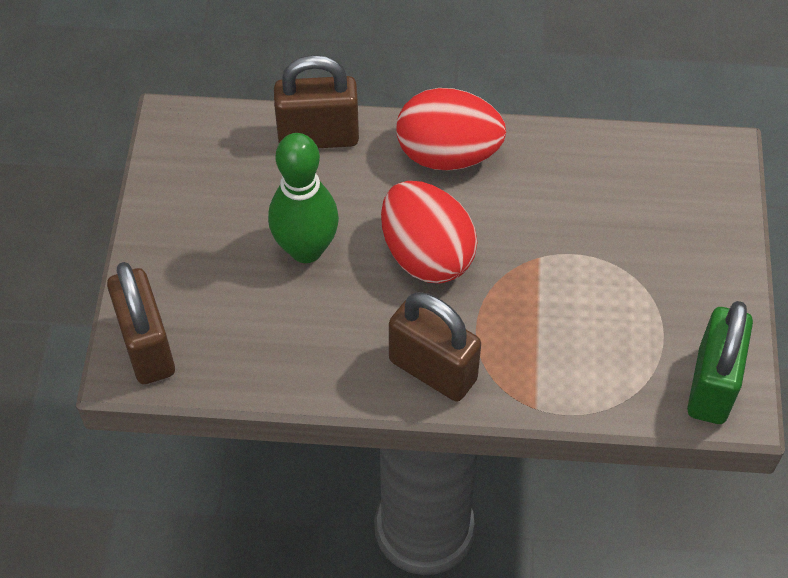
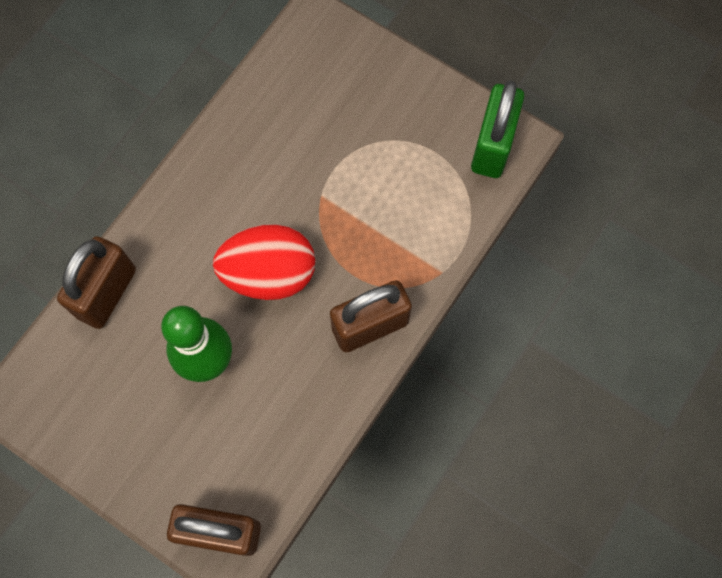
camera: 60 degrees left, 15 degrees up
red egg [397,88,506,171] -> none
green padlock [687,301,753,424] -> green padlock turned 60 degrees clockwise [471,80,524,178]

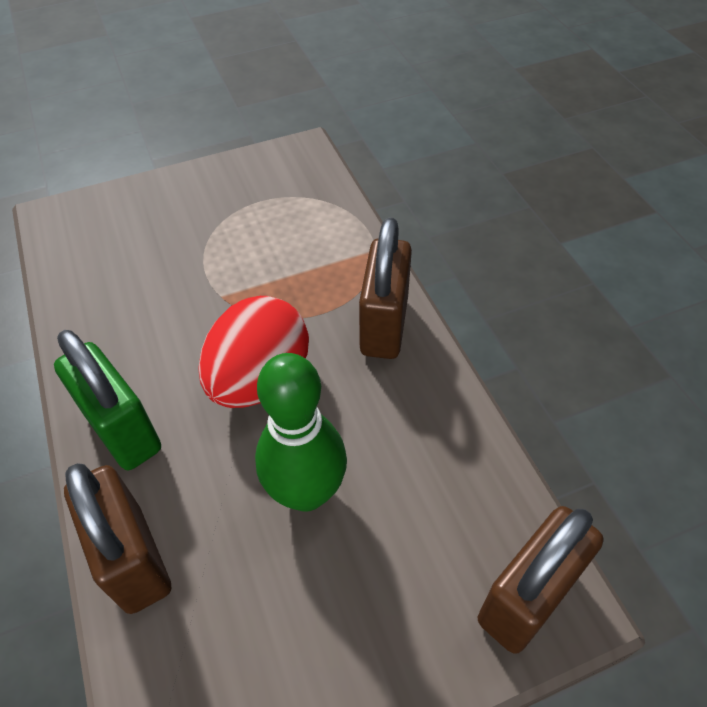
camera: 55 degrees left, 20 degrees down
green padlock [471,80,524,178] -> green padlock moved to [54,330,161,470]

